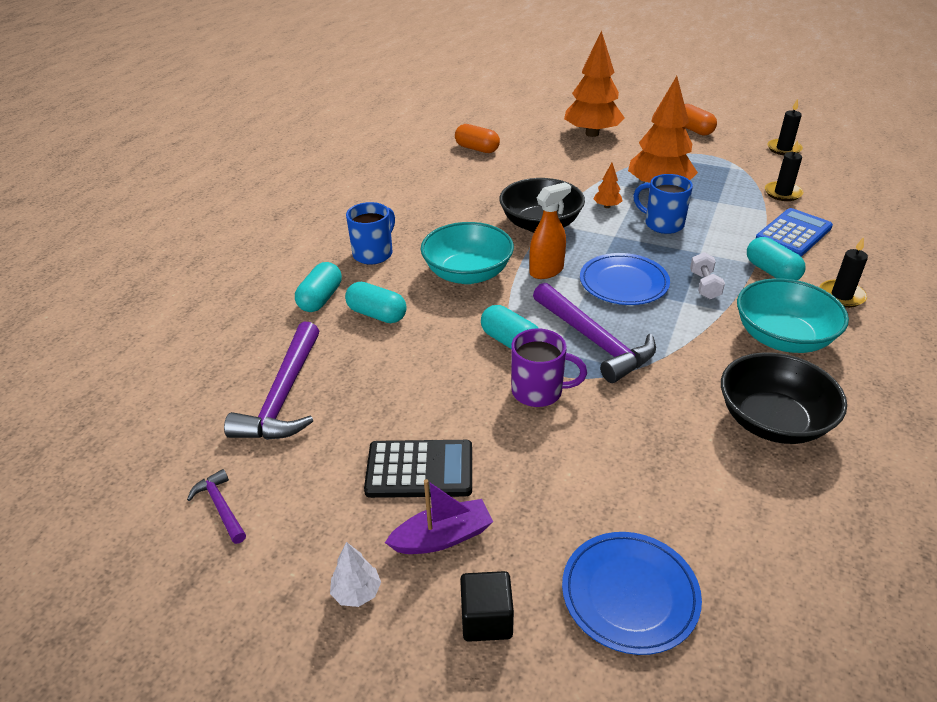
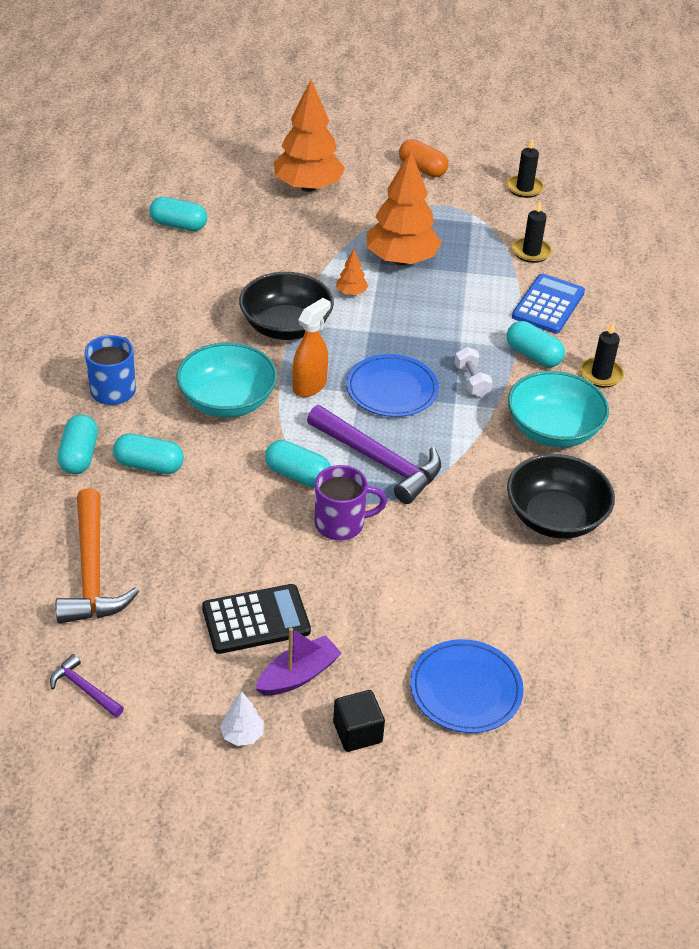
camera: 20 degrees left, 5 degrees up
purple hammer [224,322,319,440] -> orange hammer [56,488,139,623]
orange capsule [455,124,500,153] -> turquoise capsule [149,197,207,231]
blue mug [633,174,693,234] -> none

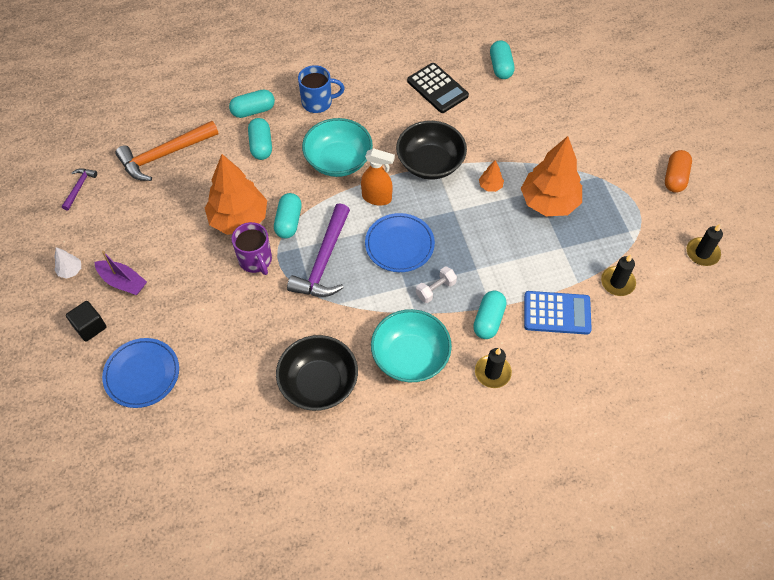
camera: 70 degrees right, 15 degrees up
black calculator [202,584,311,654] -> black calculator moved to [407,63,469,113]
orange tree [274,80,345,192] -> orange tree moved to [205,154,267,235]

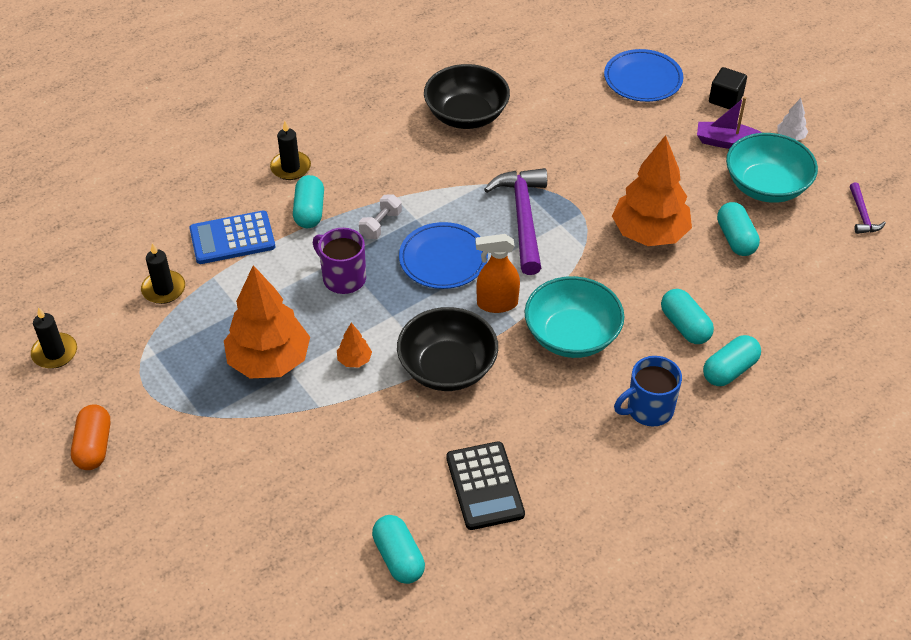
camera: 160 degrees right, 10 degrees down
orange hammer [115,121,218,181] -> none
purple mug [231,222,272,275] -> purple mug moved to [313,228,366,294]
turquoise capsule [274,193,302,238] -> turquoise capsule moved to [717,202,760,256]
turquoise bowl [371,309,452,382] -> turquoise bowl moved to [726,133,818,203]
black calculator [407,63,469,113] -> black calculator turned 135 degrees counterclockwise [447,441,525,530]

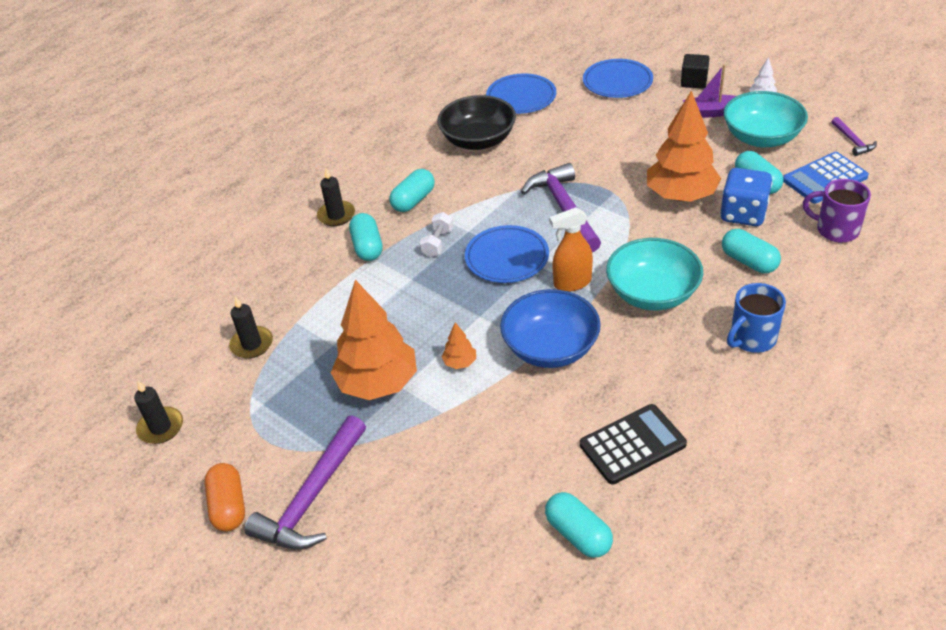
camera: 10 degrees left, 5 degrees down
blue calculator [189,211,275,264] -> blue calculator moved to [783,152,869,203]
purple mug [313,228,366,294] -> purple mug moved to [803,179,871,243]
black bowl [397,307,498,391] -> blue bowl [500,289,601,368]
black calculator [447,441,525,530] -> black calculator turned 90 degrees counterclockwise [580,404,687,485]
turquoise capsule [703,335,761,386] -> turquoise capsule moved to [389,169,435,212]
none -> purple hammer [244,415,366,550]
none -> blue plate [486,73,556,114]
none -> blue dice [720,168,773,226]

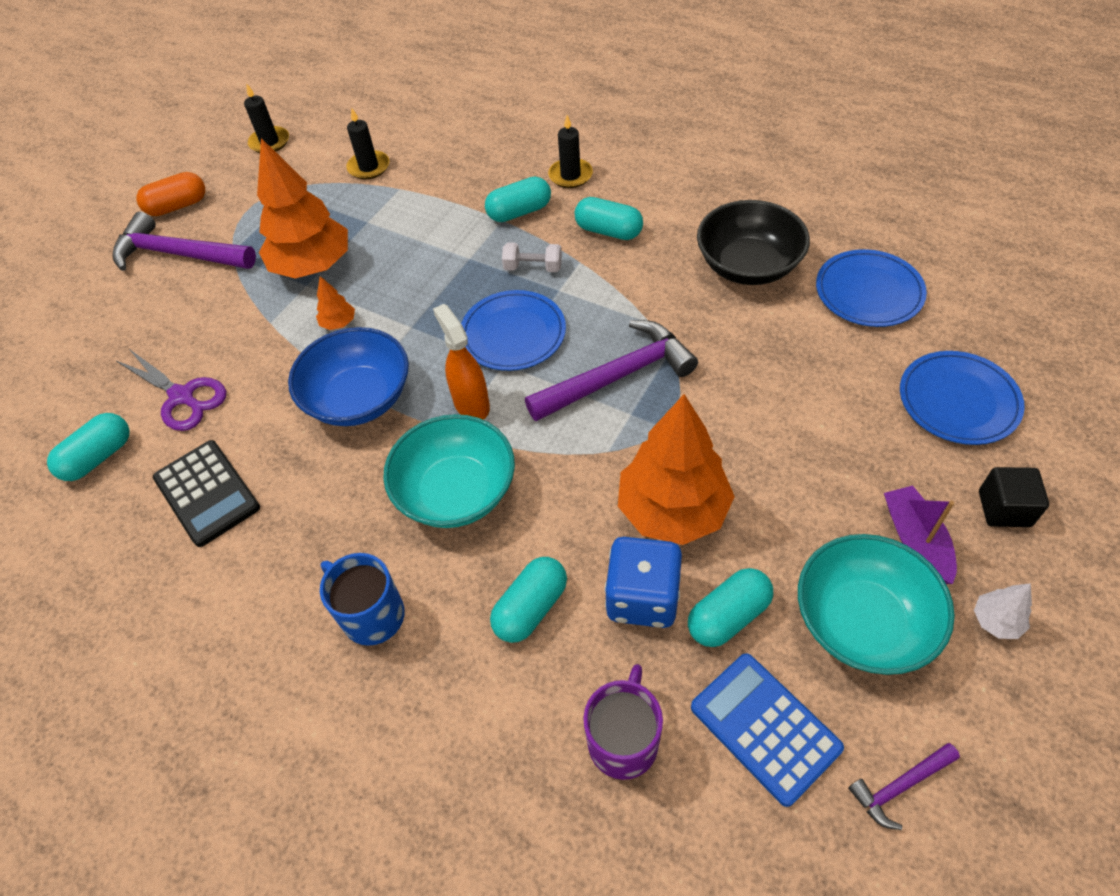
camera: 80 degrees right, 10 degrees up
none -> purple scissors [115,348,226,431]

